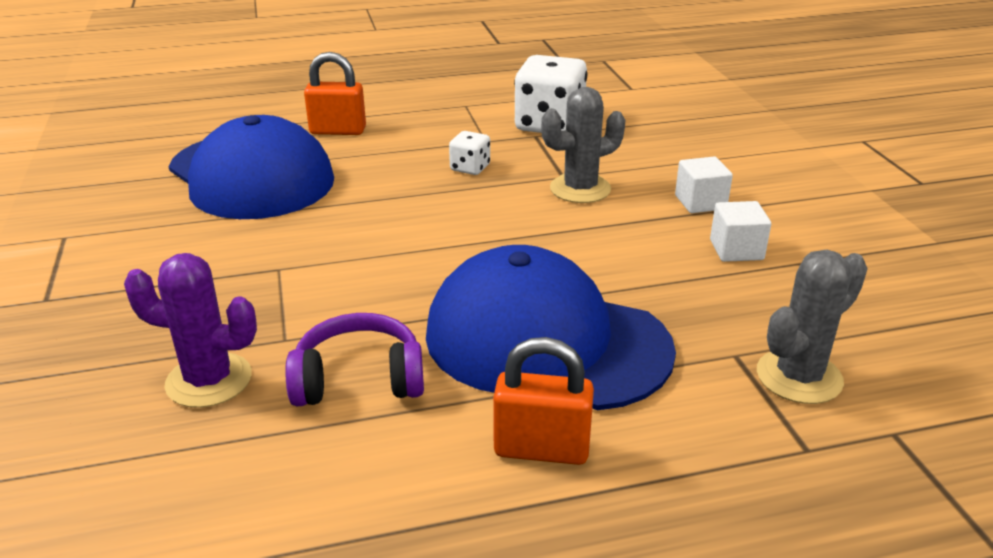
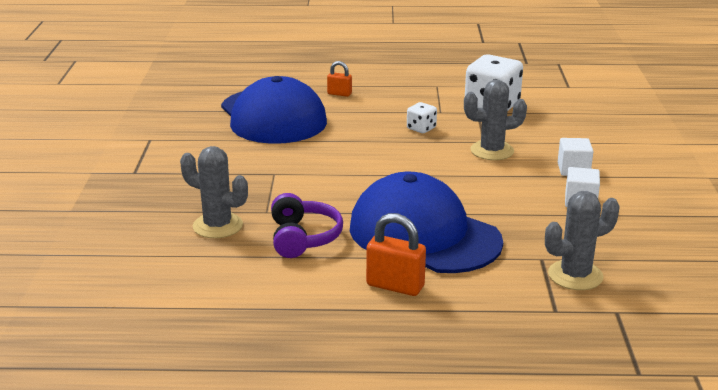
camera: 15 degrees right, 5 degrees down
purple cactus [124,253,257,408] -> grey cactus [180,146,248,238]
purple headphones [285,313,424,406] -> purple headphones turned 75 degrees clockwise [271,193,343,258]
orange padlock [304,52,366,135] -> orange padlock [327,61,352,97], size x0.60

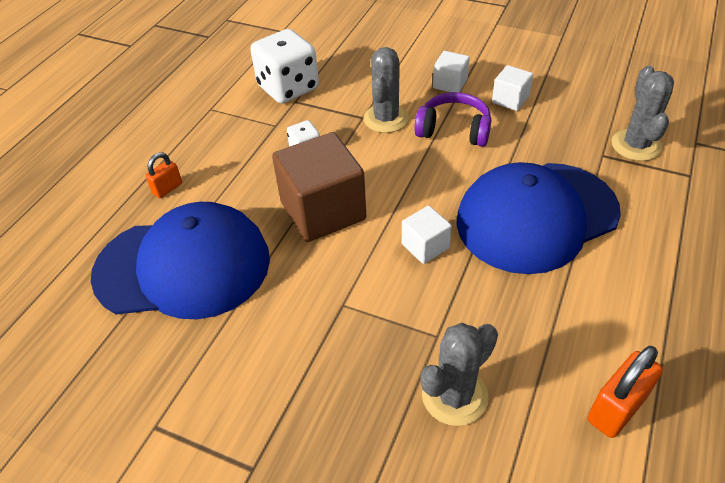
camera: 65 degrees left, 20 degrees up
purple headphones [271,193,343,258] -> purple headphones moved to [414,92,491,147]
orange padlock [366,213,426,296] -> orange padlock moved to [588,346,663,438]
none -> brown cube [272,132,366,242]
none -> white cube [402,206,452,264]

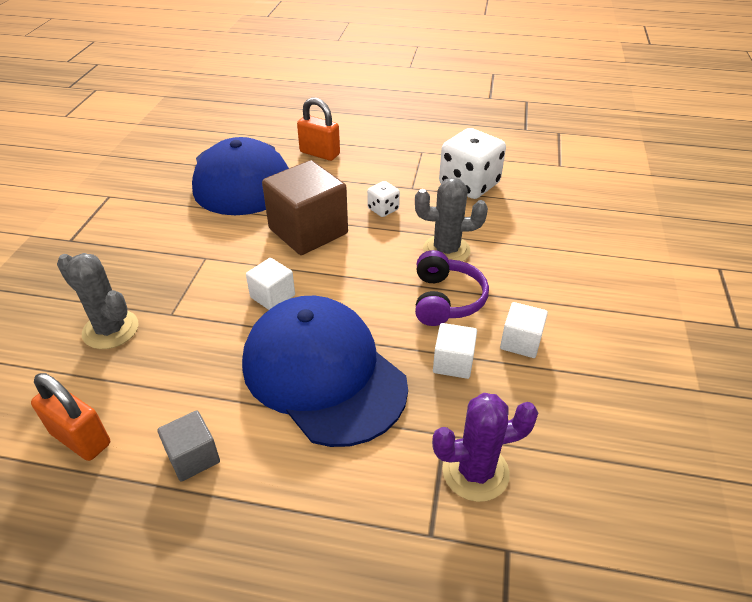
camera: 75 degrees right, 5 degrees down
orange padlock [145,152,182,198] -> orange padlock [297,98,340,161], size x1.65
white cube [433,51,470,92] -> white cube moved to [433,323,477,379]
grey cactus [611,66,674,161] -> purple cactus [432,393,538,502]
none -> grey cube [157,410,220,482]

